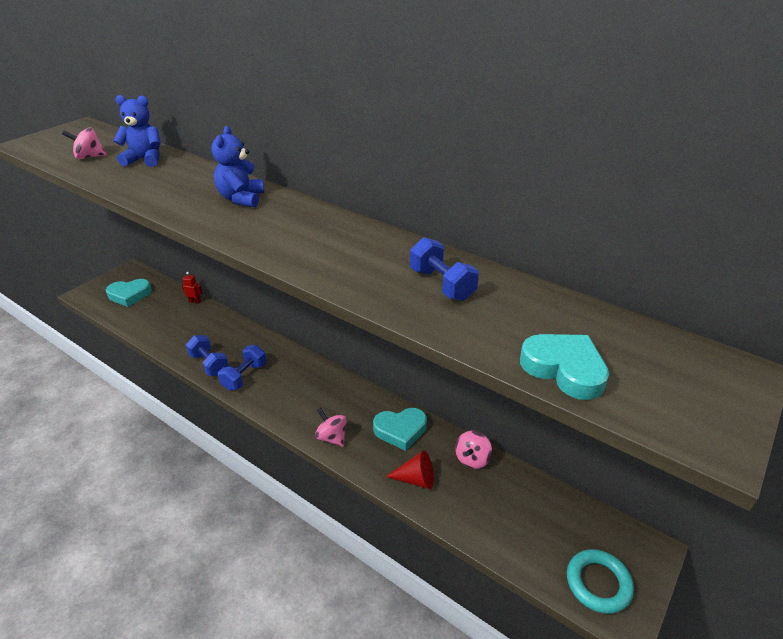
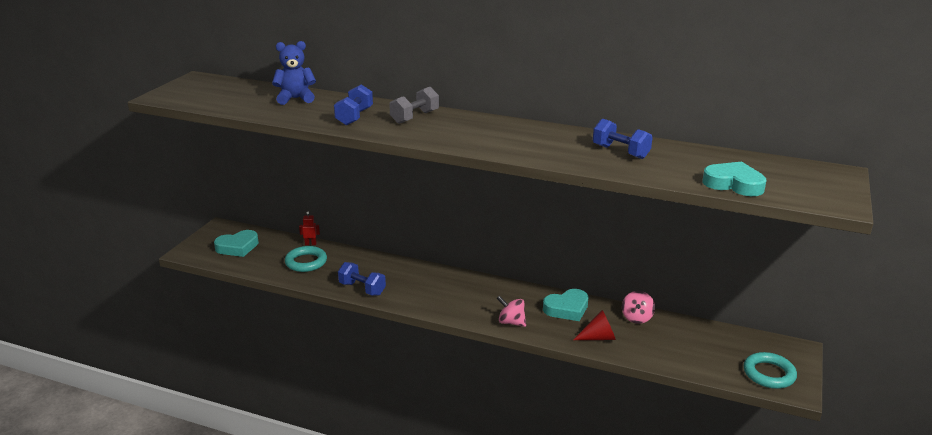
camera: 15 degrees left, 10 degrees down
pink spinning top [62,128,107,159] -> none
blue teddy bear [211,126,264,207] -> grey dumbbell [389,87,439,124]
blue dumbbell [218,345,267,390] -> blue dumbbell moved to [334,84,373,125]
none -> turquoise ring [285,246,327,272]

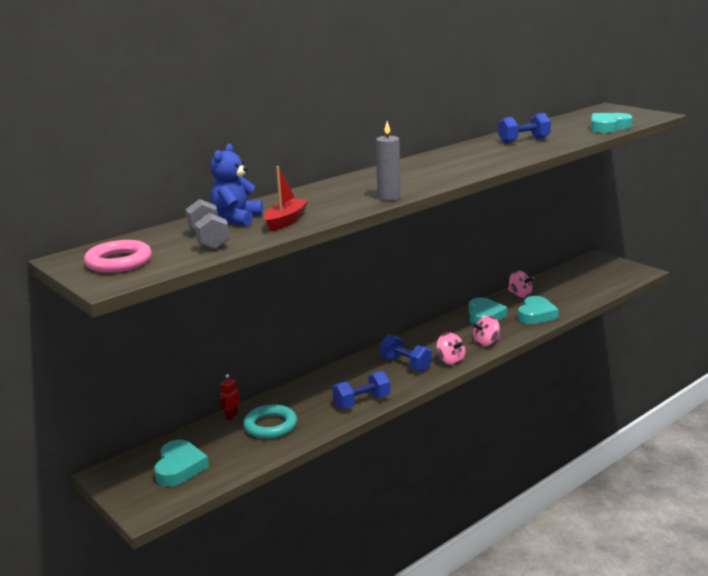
camera: 60 degrees left, 5 degrees down
blue dumbbell [334,84,373,125] -> blue dumbbell moved to [380,334,432,371]
grey dumbbell [389,87,439,124] -> grey dumbbell moved to [186,199,229,250]
red cone [573,310,616,340] -> turquoise heart [518,296,559,324]
turquoise ring [744,352,797,389] -> none
none -> pink ring [84,240,152,273]
none -> red boat [264,166,309,232]
none -> grey candle [376,121,401,201]
none -> pink spinning top [436,332,466,365]

